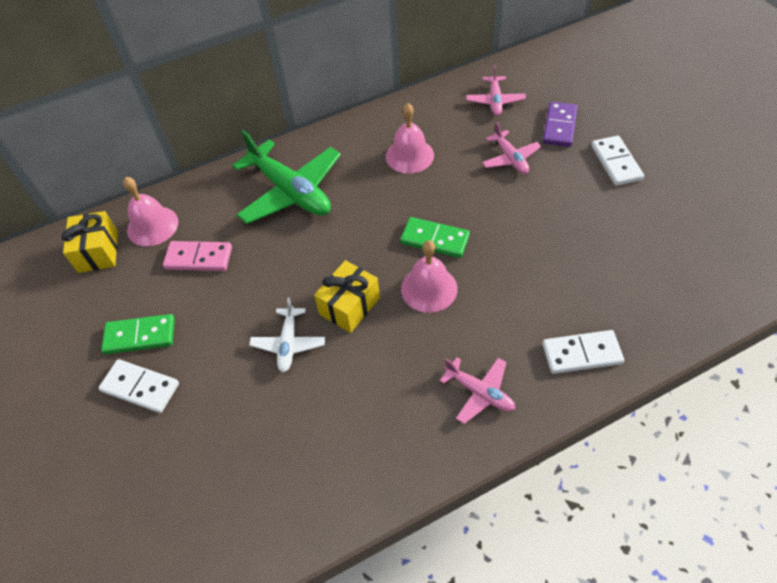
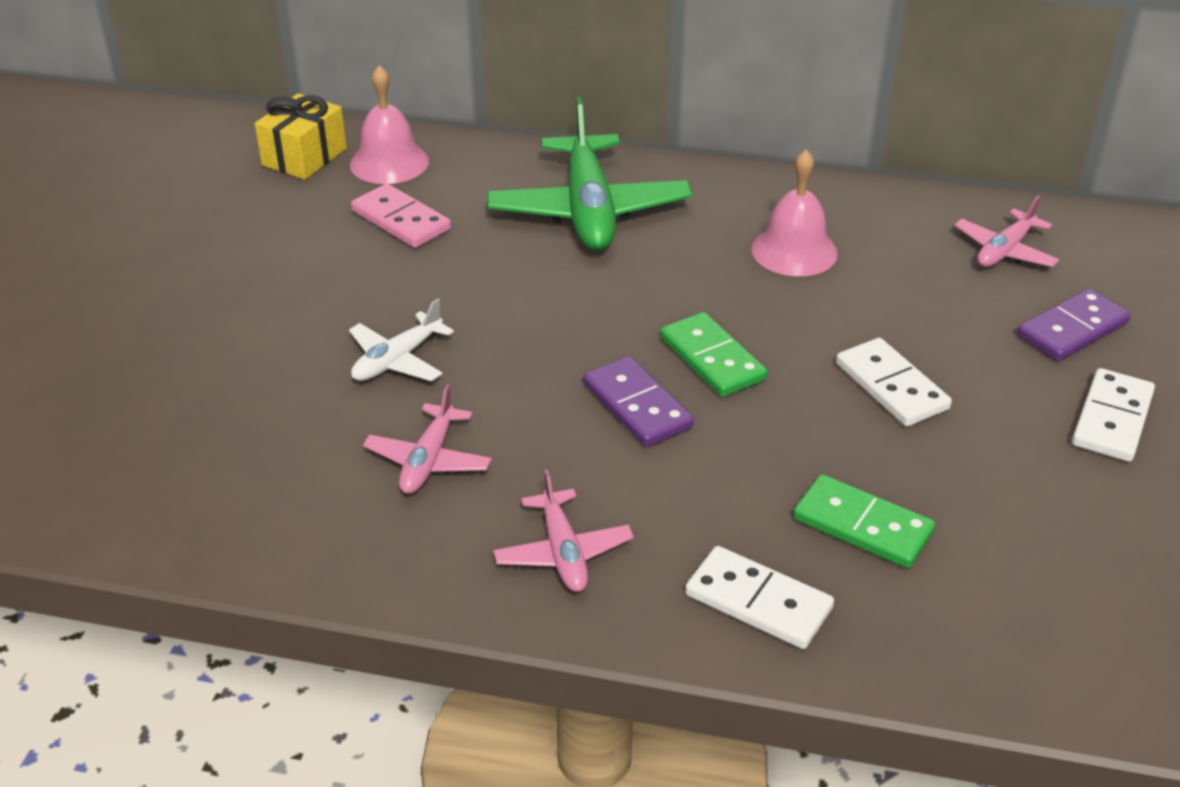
camera: 35 degrees right, 15 degrees down
white domino [99,359,179,413] -> white domino moved to [836,338,952,427]
green domino [101,314,175,354] -> green domino moved to [793,474,935,568]
yellow gift [314,260,380,333] -> none
pink bell [401,240,458,313] -> purple domino [583,356,693,447]
pink plane [482,122,541,174] -> pink plane moved to [363,384,492,494]

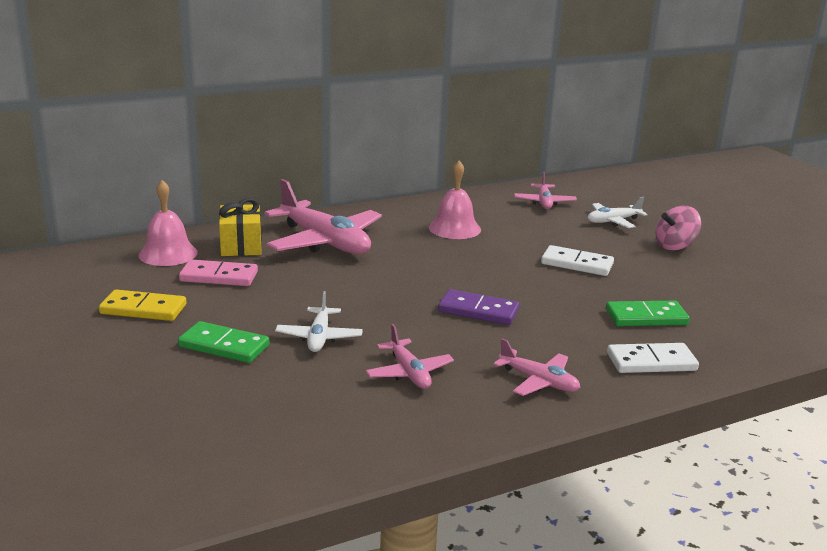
camera: 40 degrees left, 15 degrees down
yellow gift [255,93,347,180] -> yellow gift moved to [219,198,262,256]
green plane [487,97,692,251] -> pink plane [264,179,382,254]
green domino [660,312,767,397] -> green domino moved to [178,321,269,363]
purple domino [1017,288,1131,361] -> white plane [588,197,648,228]
white domino [1072,368,1155,462] -> pink spinning top [655,206,701,250]
none -> yellow domino [99,290,187,321]

